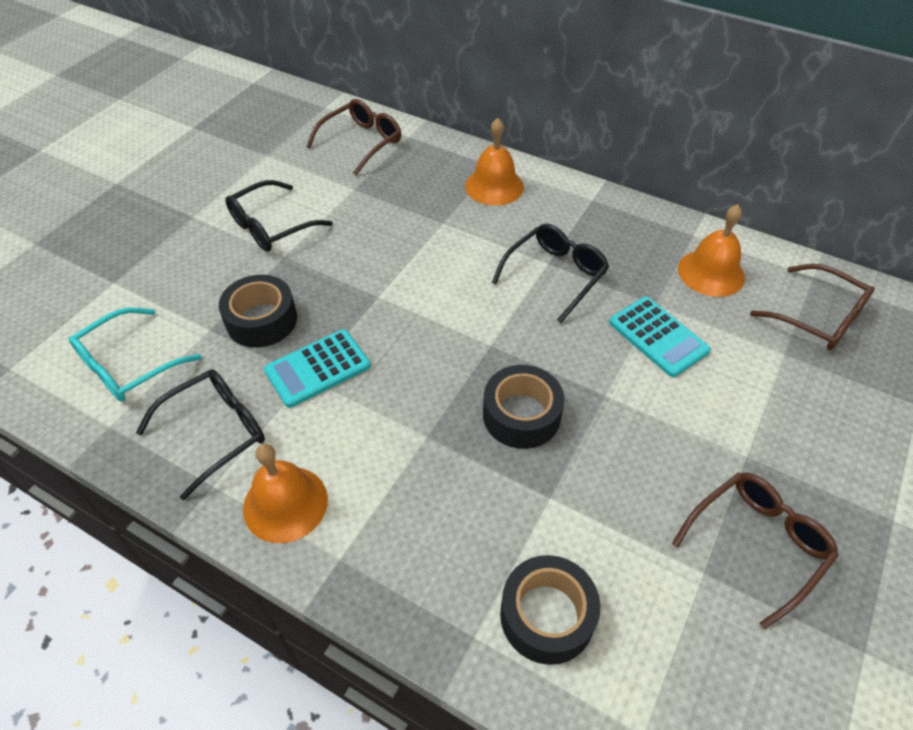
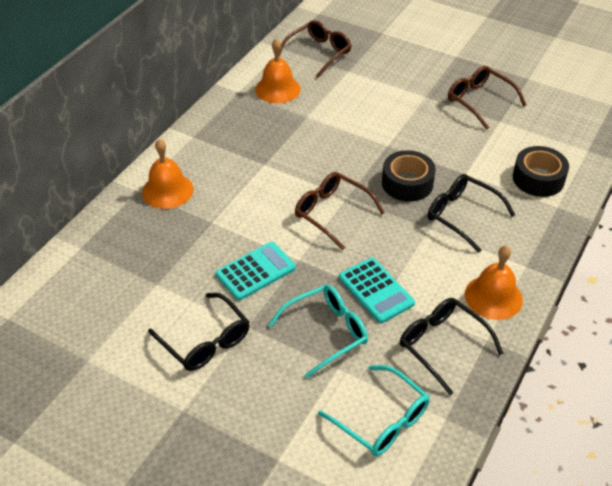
camera: 90 degrees left, 5 degrees down
black tape [219,275,297,348] -> turquoise glasses [268,285,368,378]
brown glasses [306,99,401,175] -> brown glasses moved to [295,172,385,250]
black glasses [492,224,609,323] -> black glasses moved to [428,174,515,253]
turquoise calculator [609,297,711,377] -> turquoise calculator moved to [215,242,296,300]

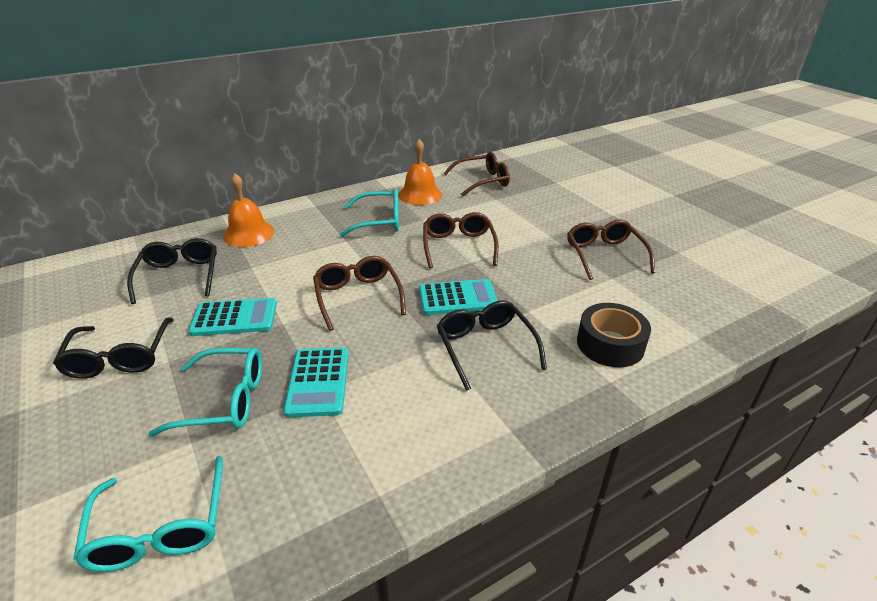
camera: 30 degrees right, 10 degrees down
black tape [382,150,436,202] -> turquoise calculator [419,279,498,315]
black glasses [400,298,503,395] -> black glasses moved to [127,238,217,304]
orange bell [465,246,523,320] -> none
none -> turquoise glasses [339,189,399,237]
none -> brown glasses [423,212,499,268]

